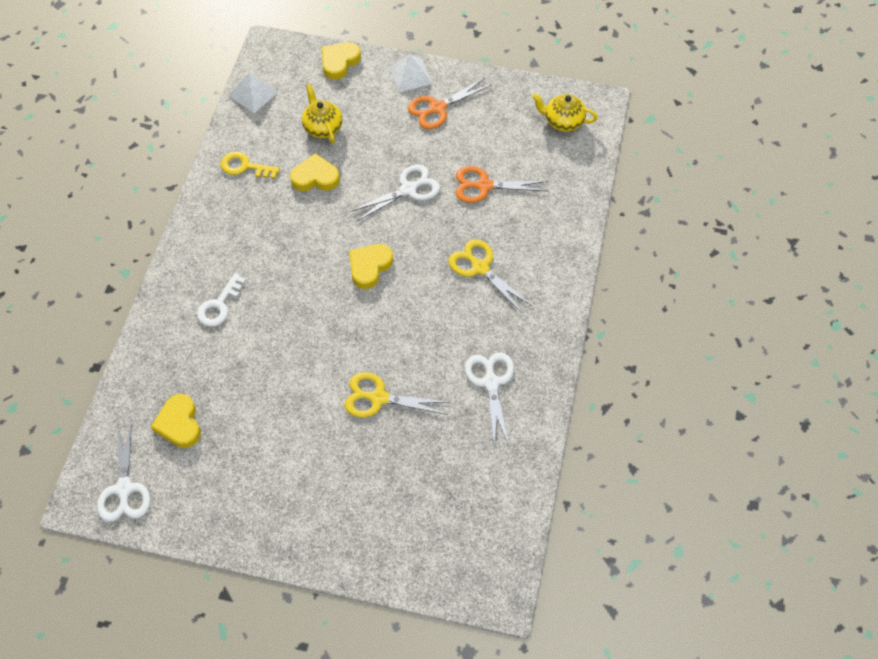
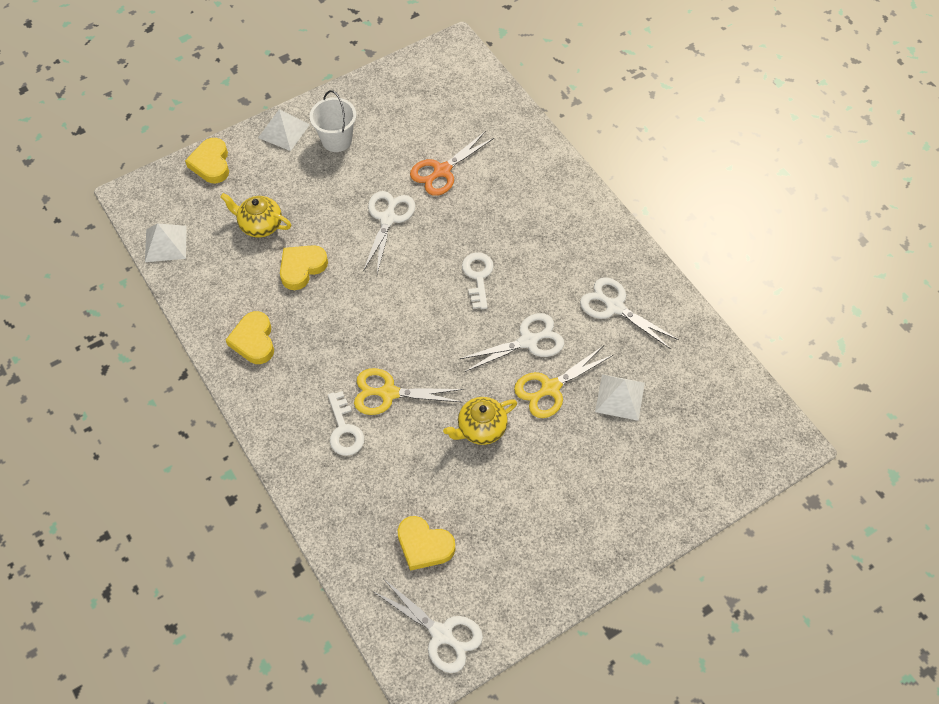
camera: 45 degrees left, 0 degrees up
yellow key [221,151,280,179] -> none
yellow heart [349,244,393,289] -> yellow heart moved to [226,311,274,364]
orange scissors [408,78,491,129] -> white bucket [310,90,356,152]
yellow scissors [449,239,532,313] -> yellow scissors moved to [354,368,463,415]
yellow teapot [532,93,598,132] -> yellow teapot moved to [443,397,517,445]
none -> white scissors [460,313,564,372]
none -> white key [462,252,494,309]
none -> white pyramid [595,374,645,421]

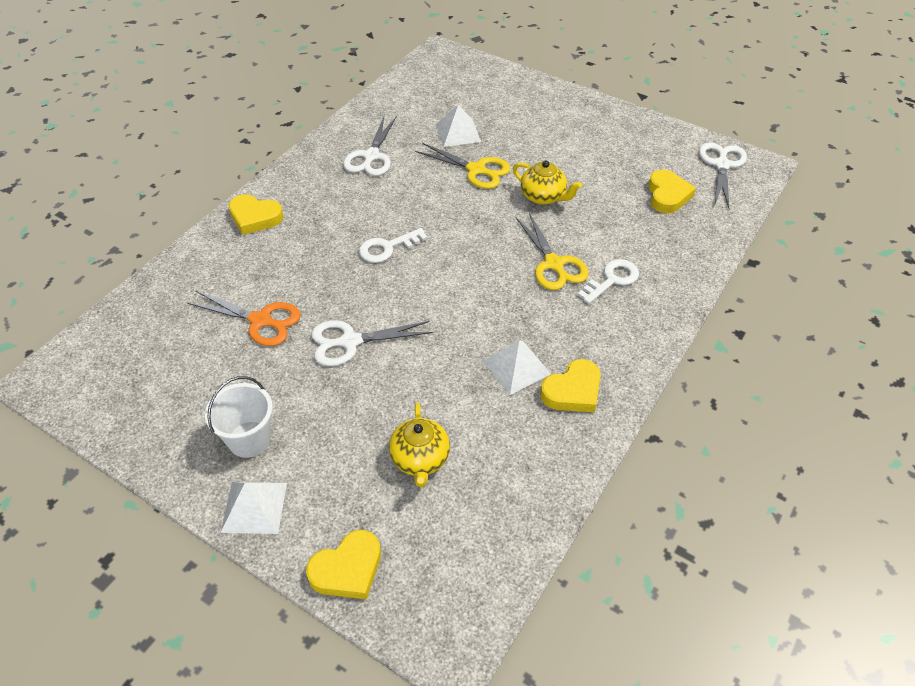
camera: 115 degrees left, 10 degrees down
white pyramid [145,223,187,262] -> white pyramid moved to [483,340,551,395]
yellow heart [280,245,328,290] -> yellow heart moved to [229,194,284,235]
white scissors [460,313,564,372] -> none

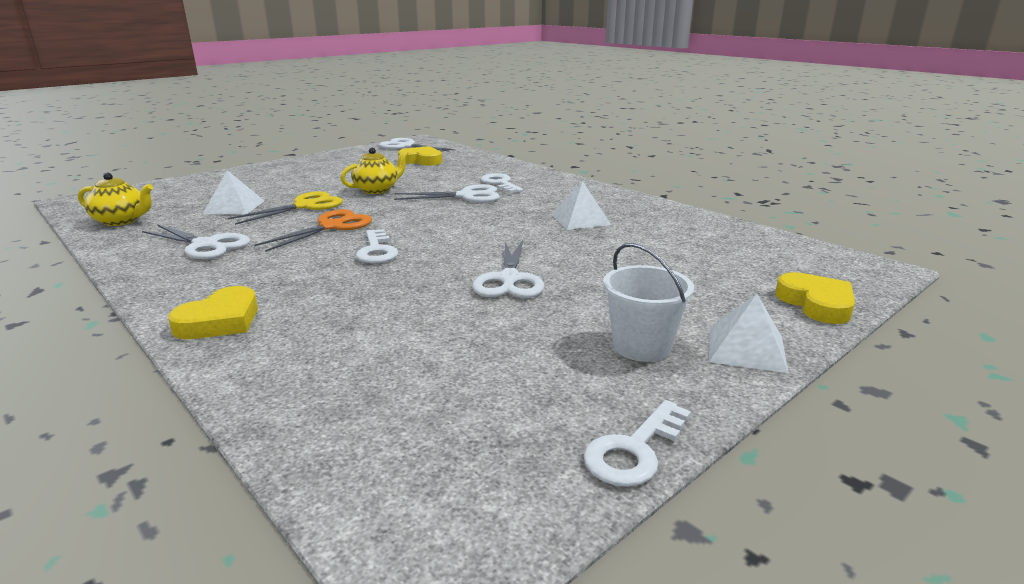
camera: 75 degrees left, 25 degrees down
orange scissors [187,291,301,346] -> orange scissors moved to [254,209,372,252]
yellow teapot [389,403,450,487] -> yellow teapot moved to [78,173,153,226]
yellow scissors [516,213,589,290] -> white scissors [394,184,500,203]
yellow heart [540,359,601,412] -> none
none -> white key [583,400,691,487]

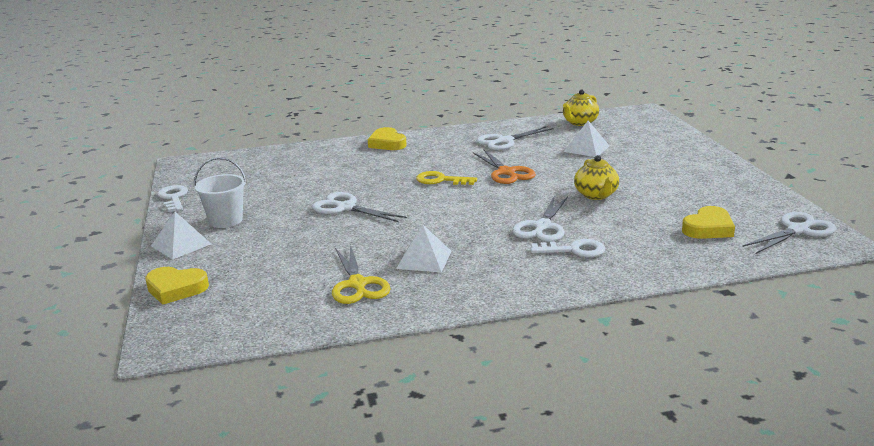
camera: 120 degrees right, 0 degrees up
yellow scissors [228,191,343,225] -> yellow scissors moved to [332,245,391,304]
white key [356,229,398,263] -> yellow key [416,171,477,185]

